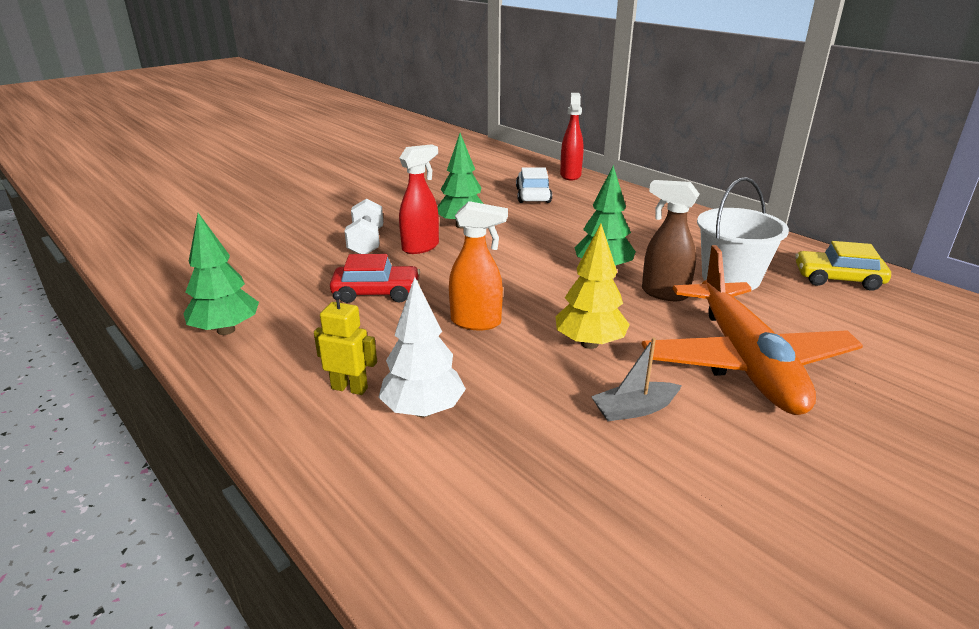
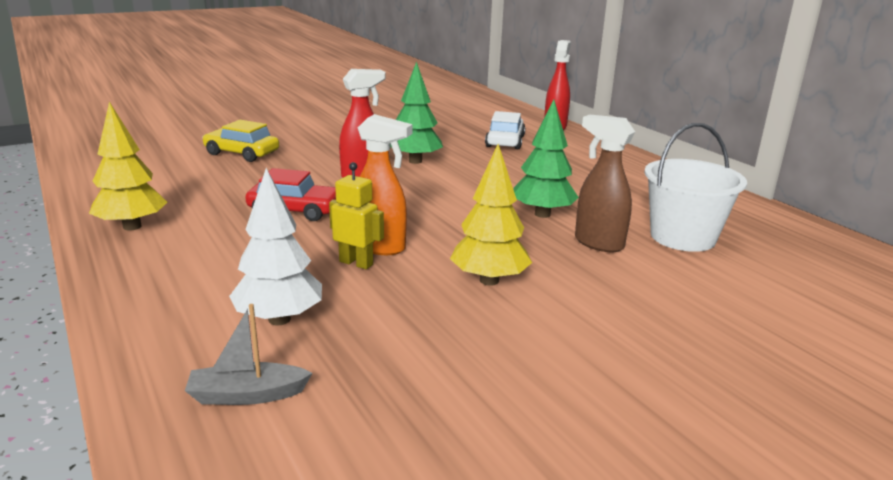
camera: 10 degrees right, 5 degrees down
green tree [183,213,259,335] -> yellow tree [89,102,167,231]
yellow robot [314,291,377,395] -> yellow robot moved to [329,162,384,269]
white dumbbell [345,199,383,254] -> none
grey boat [591,337,682,421] -> grey boat moved to [185,304,313,405]
orange plane [642,245,863,415] -> none
yellow car [795,241,891,291] -> yellow car moved to [202,120,279,162]

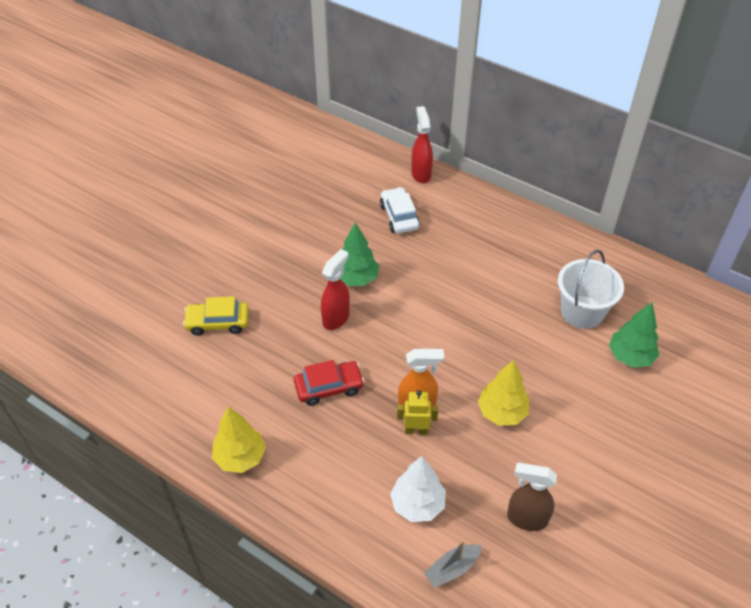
camera: 25 degrees left, 25 degrees up
green tree [513,99,579,218] -> green tree moved to [609,302,659,367]
brown spray bottle [575,115,635,252] -> brown spray bottle moved to [507,462,557,531]

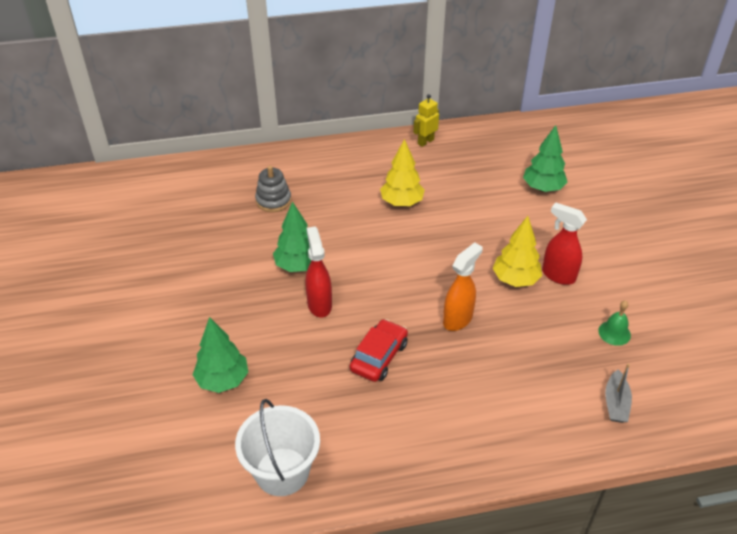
camera: 45 degrees left, 5 degrees down
yellow car [183,296,249,336] -> green tree [193,317,248,393]
yellow tree [212,407,266,473] -> yellow tree moved to [380,139,425,206]
white car [380,187,420,234] -> grey stacking toy [255,166,291,212]
white tree [390,456,446,522] -> none
yellow robot [397,390,438,435] -> yellow robot moved to [413,94,439,147]
red spray bottle [411,106,433,183] -> red spray bottle moved to [542,203,587,285]
brown spray bottle [507,462,557,531] -> green bell [598,300,631,346]
white bucket [558,250,624,329] -> white bucket moved to [235,399,320,496]

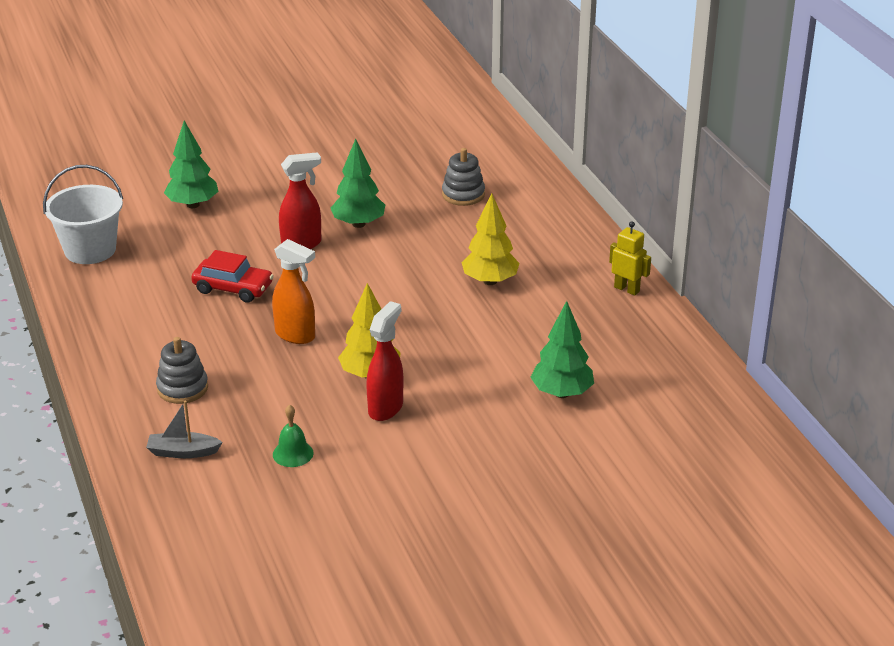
camera: 80 degrees right, 10 degrees down
none -> grey stacking toy [156,337,208,404]

